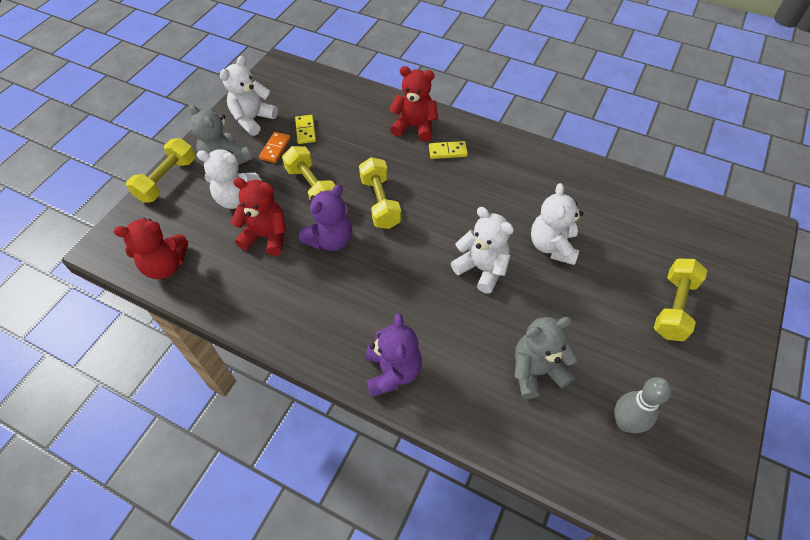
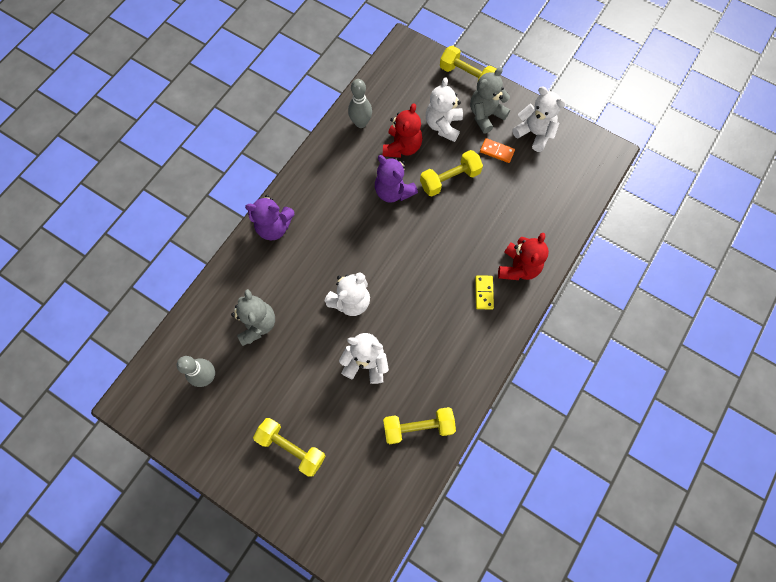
camera: 95 degrees right, 15 degrees up
red teddy bear [114,218,188,279] -> none
yellow domino [295,115,316,144] -> none
yellow dumbbell [359,157,402,229] -> yellow dumbbell moved to [383,407,456,444]
none -> grey bowling pin [348,79,372,128]

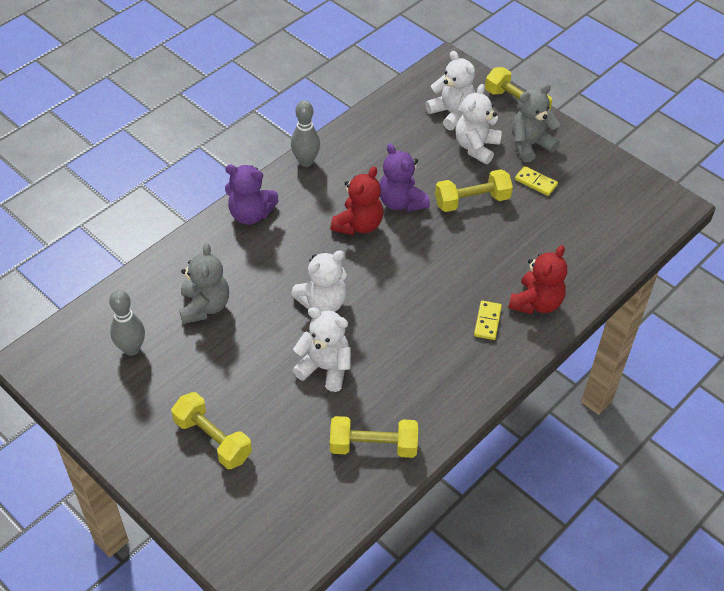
camera: 10 degrees right, 20 degrees down
grey bowling pin [348,79,372,128] -> grey bowling pin moved to [291,100,320,167]
red teddy bear [383,103,422,158] -> red teddy bear moved to [331,166,383,235]
orange domino [480,138,515,163] -> yellow domino [515,166,558,196]
white teddy bear [512,86,566,152] -> white teddy bear moved to [425,51,475,130]

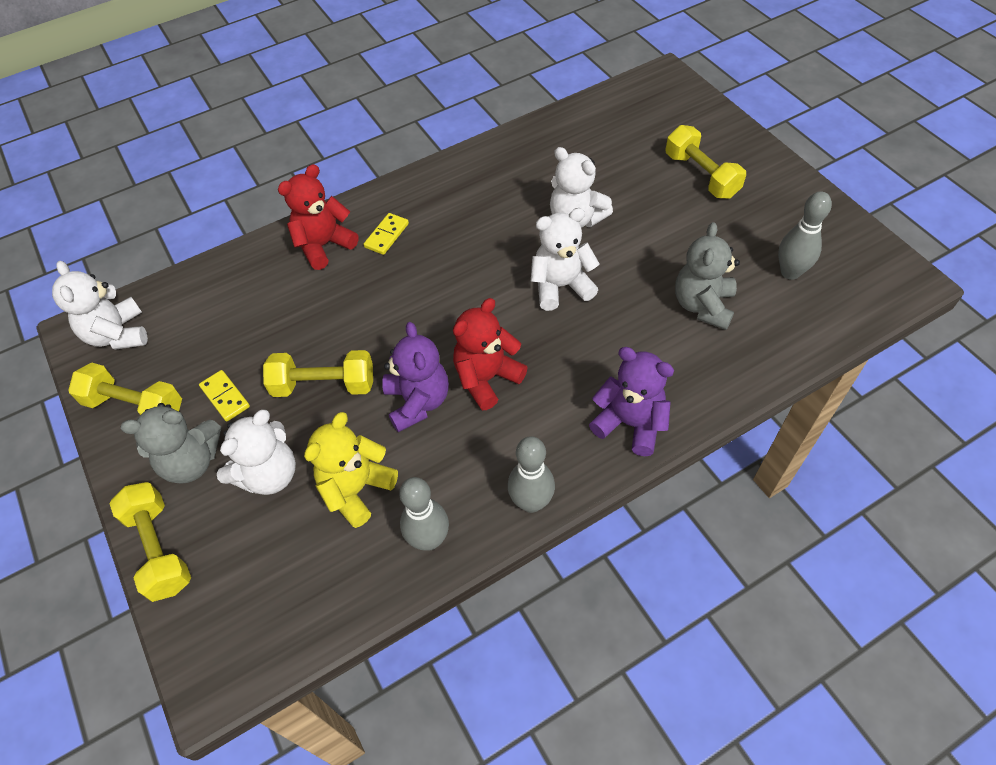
camera: 160 degrees left, 5 degrees up
yellow dumbbell [330,416,418,458] -> yellow dumbbell moved to [68,362,182,415]
white teddy bear [425,51,475,130] -> white teddy bear moved to [52,261,148,350]
none -> yellow teddy bear [304,412,398,528]
none -> grey bowling pin [399,477,449,551]

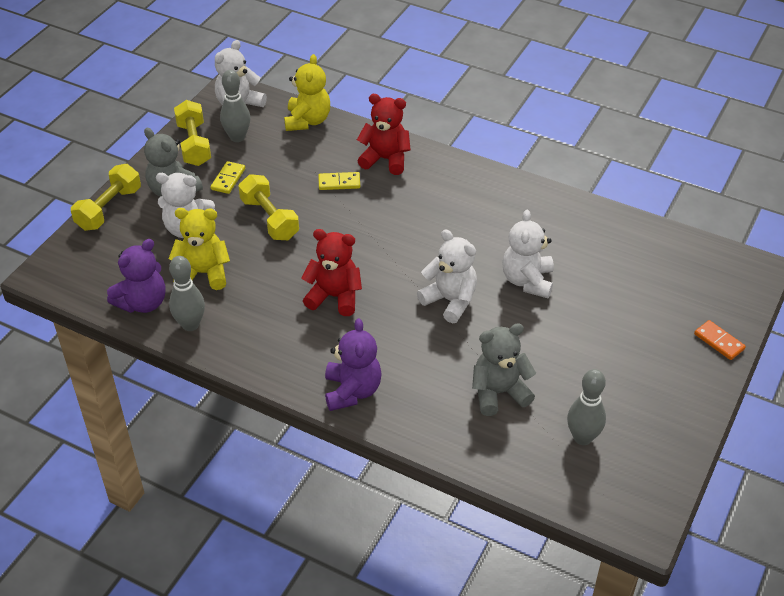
camera: 55 degrees right, 10 degrees down
yellow domino [364,213,409,255] -> yellow domino moved to [318,172,360,190]
purple teddy bear [382,322,449,433] -> purple teddy bear moved to [107,239,166,313]
grey bowling pin [508,436,555,513] -> grey bowling pin moved to [220,70,250,142]
yellow dumbbell [666,125,746,199] -> none
none -> yellow teddy bear [284,54,330,131]
none -> orange domino [694,320,746,360]

